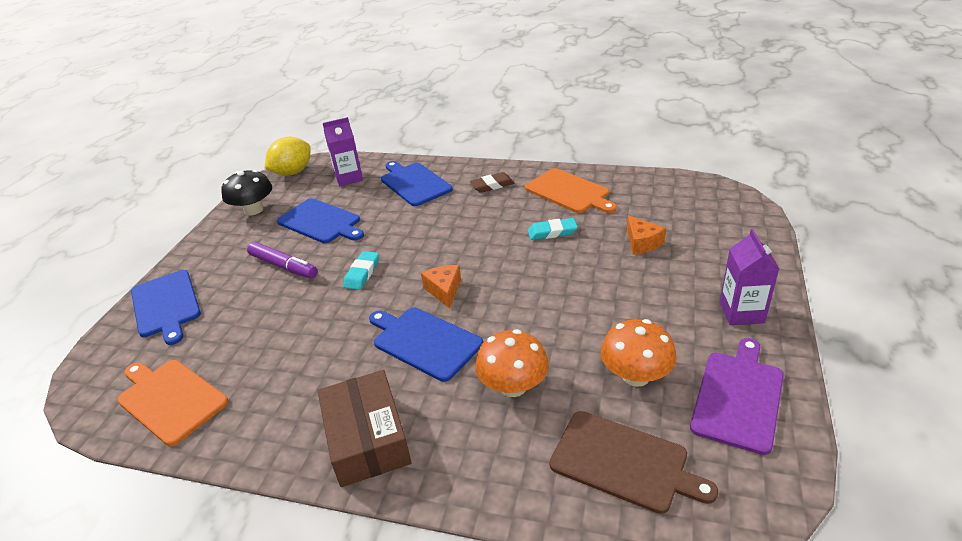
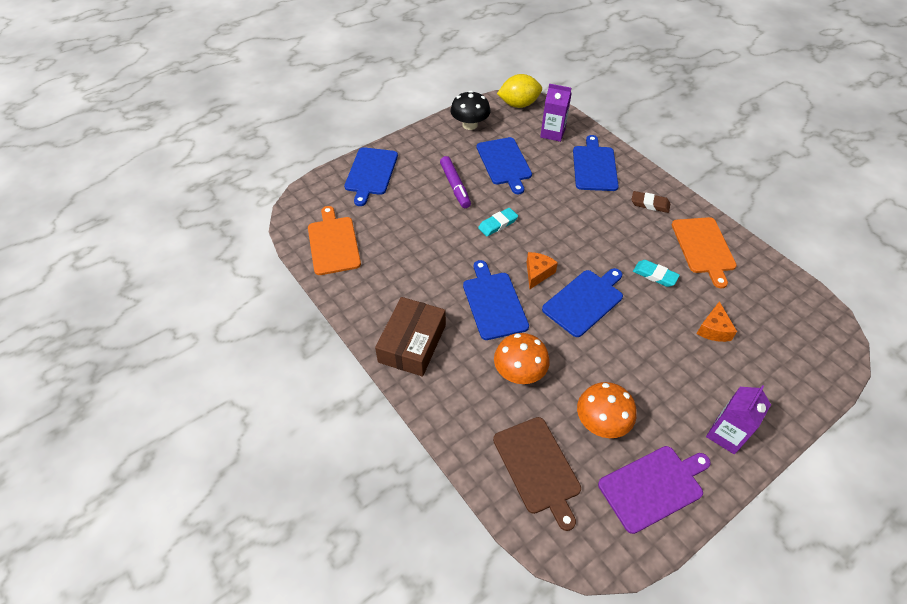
camera: 35 degrees right, 15 degrees up
none -> blue cutting board [542,268,623,337]

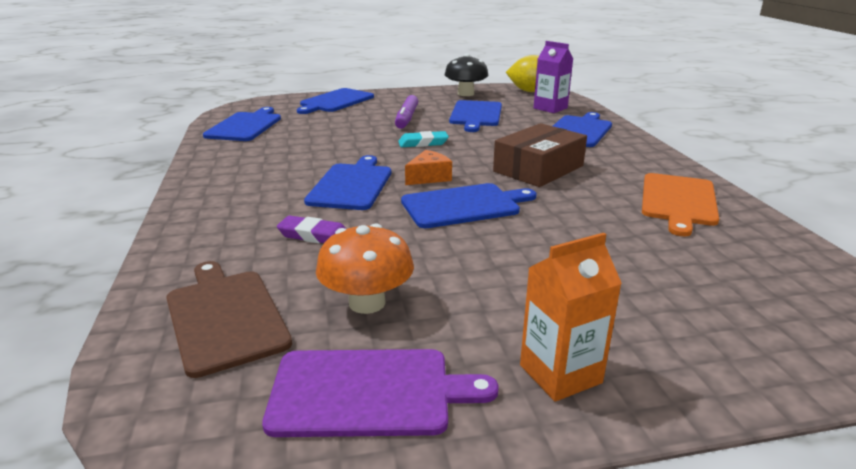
camera: 25 degrees right, 25 degrees down
orange cutting board [308,206,361,275] -> blue cutting board [203,107,281,141]
brown box [375,297,446,376] -> brown box moved to [493,123,587,187]
brown cutting board [493,417,581,531] -> brown cutting board turned 150 degrees clockwise [166,261,292,378]
orange mushroom [494,333,550,384] -> purple eraser [277,216,346,243]
brown eraser [631,191,670,213] -> none
turquoise eraser [633,260,680,287] -> none
orange cheese [697,301,737,342] -> none
purple carton [706,385,771,455] -> orange carton [520,233,622,402]

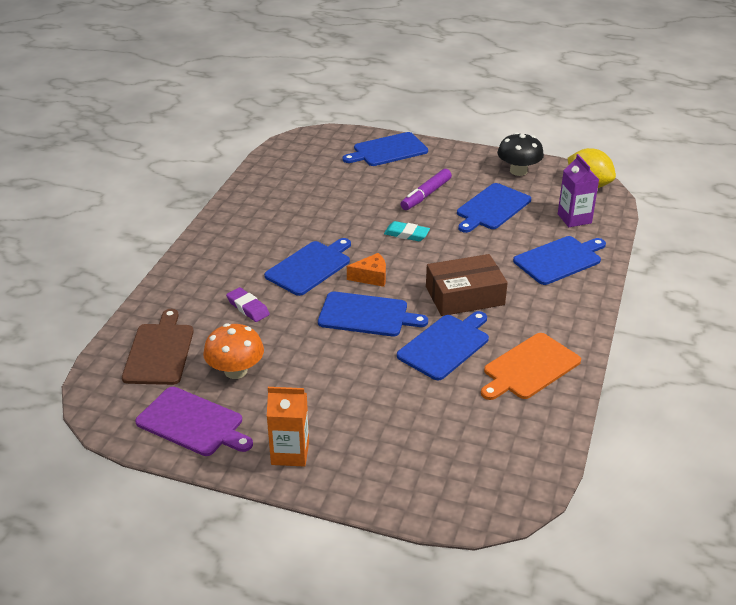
camera: 30 degrees right, 10 degrees up
blue cutting board [203,107,281,141] -> blue cutting board moved to [397,311,489,381]

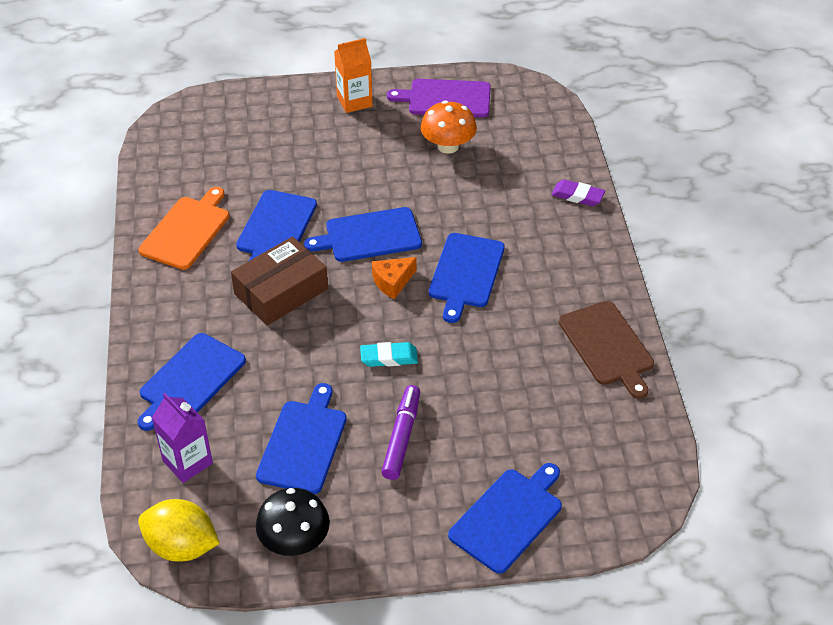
camera: 155 degrees right, 10 degrees up
brown cutting board [122,309,194,385] -> brown cutting board moved to [559,301,654,399]
purple eraser [226,287,270,322] -> purple eraser moved to [551,179,605,206]

